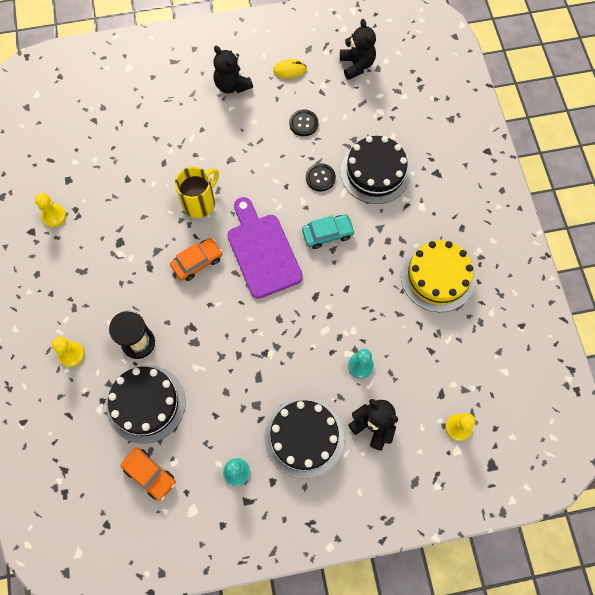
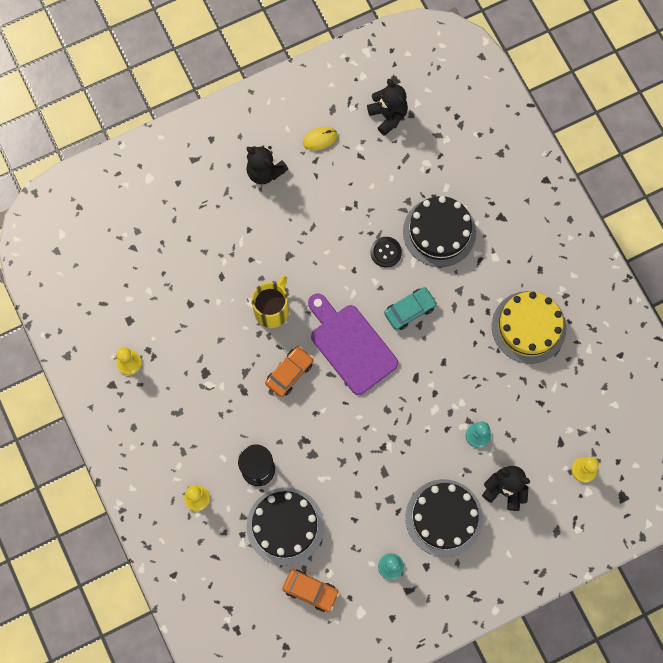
camera: 15 degrees left, 5 degrees up
black button [289,109,318,136] -> none

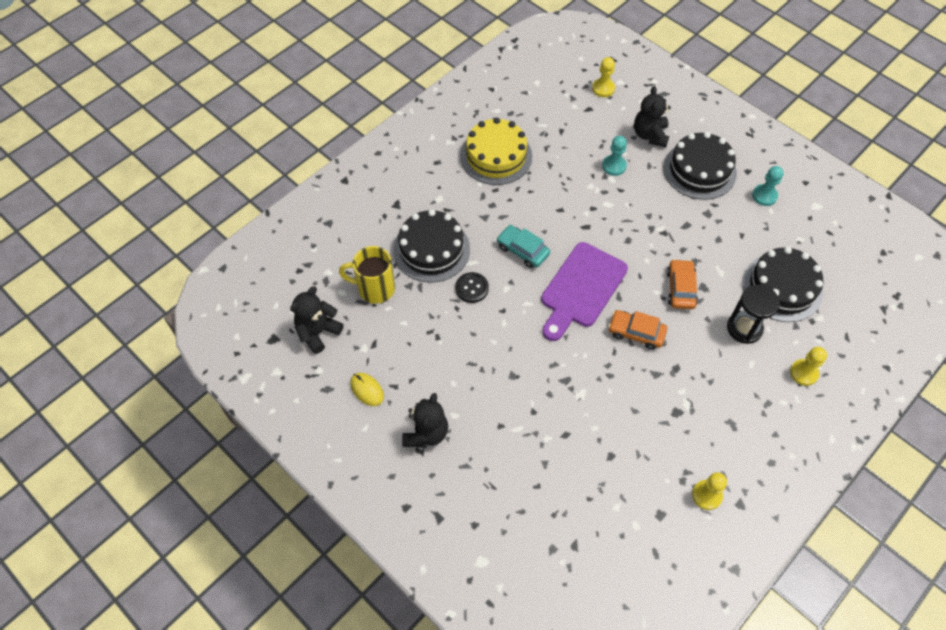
camera: 110 degrees left, 15 degrees down
yellow mug [251,276,289,328] -> yellow mug moved to [339,246,395,304]
orange car [282,569,339,612] -> orange car moved to [667,259,698,309]

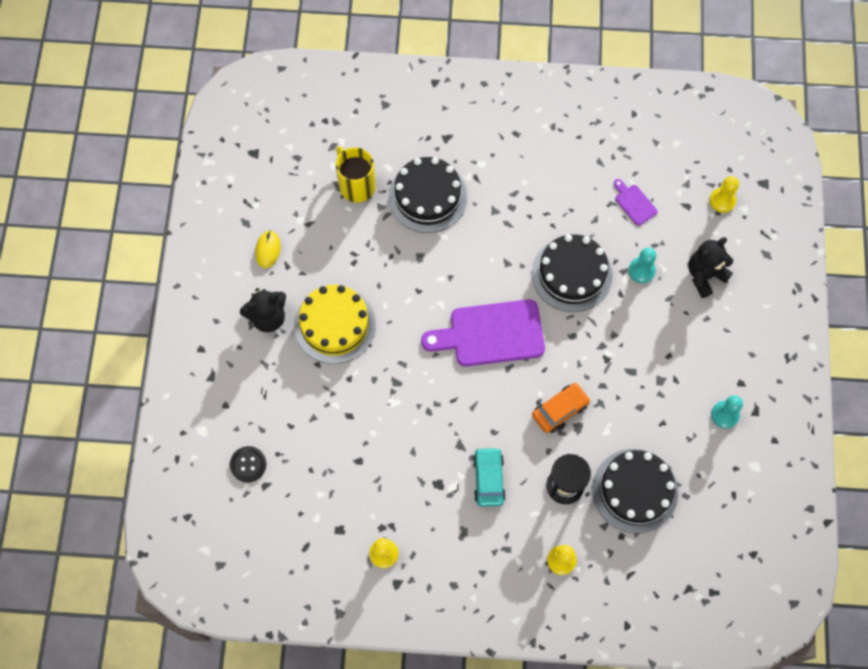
camera: 50 degrees right, 10 degrees up
black teddy bear [290,286,343,354] -> none
black button [455,272,489,303] -> black button moved to [230,446,266,482]
yellow cake [460,118,532,185] -> yellow cake moved to [294,285,376,364]
turquoise car [497,225,550,268] -> turquoise car moved to [473,447,506,507]
orange car [608,310,667,350] -> none
black cake [663,132,737,200] -> black cake moved to [532,234,613,312]
none -> purple cutting board [614,179,658,226]

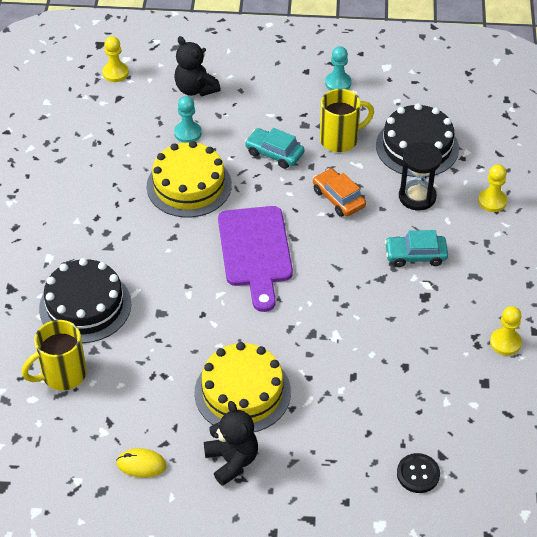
camera: 90 degrees left, 20 degrees down
black cake [532,234,613,312] -> yellow cake [147,141,232,217]
purple cutting board [614,179,658,226] -> none
none -> turquoise car [245,128,304,169]
none -> yellow mug [320,89,374,152]

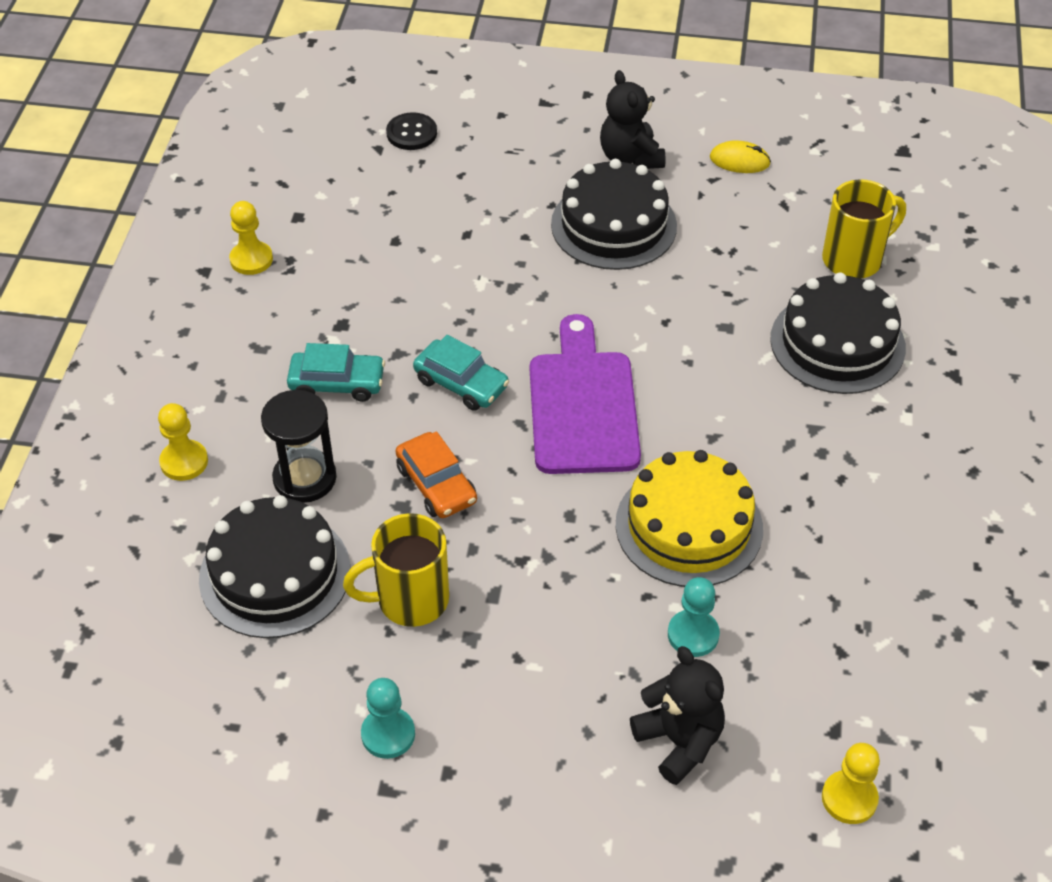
camera: 175 degrees left, 0 degrees up
yellow cake [194,342,291,432] -> black cake [551,159,677,270]
turquoise car [245,128,304,169] -> turquoise car moved to [413,335,509,411]

